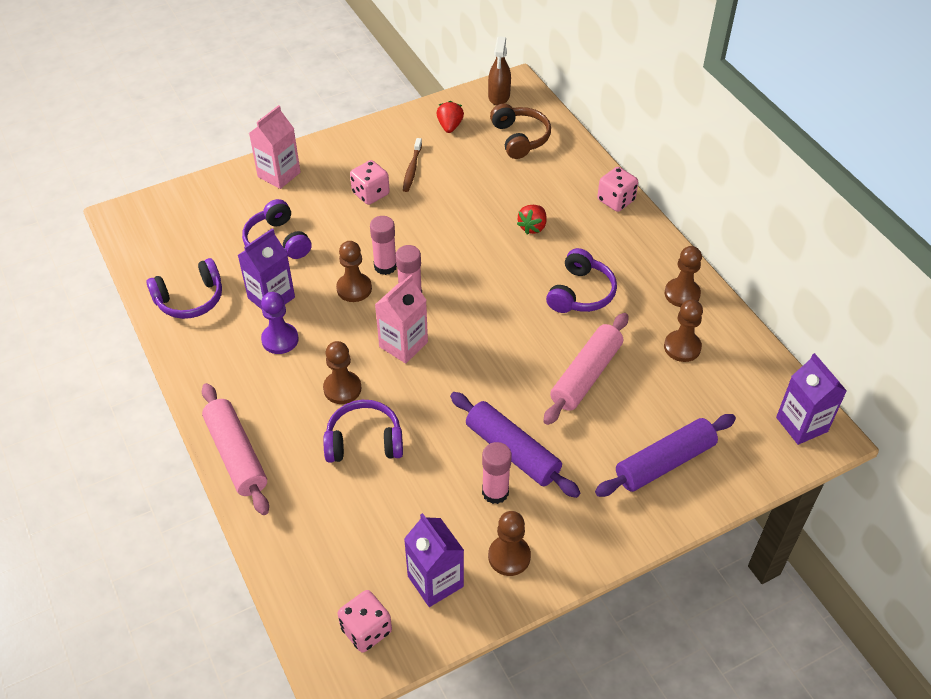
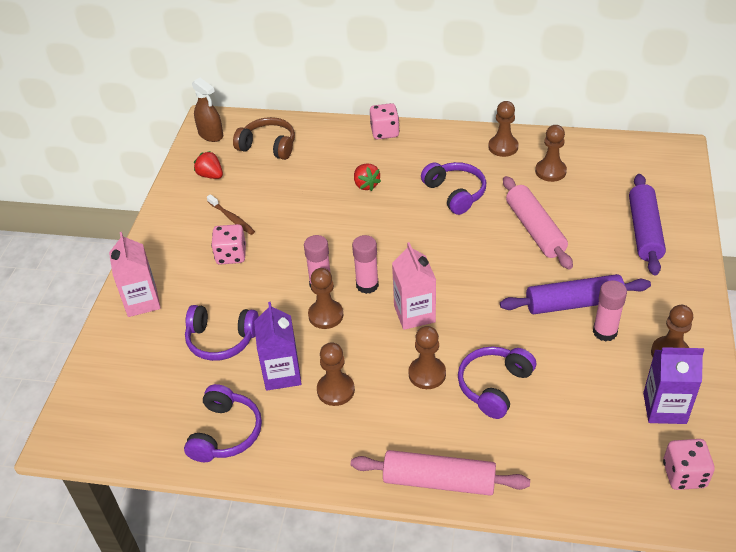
camera: 50 degrees left, 5 degrees down
purple pawn [261,292,299,354] -> brown pawn [317,342,355,406]
purple carton [776,353,847,445] -> none

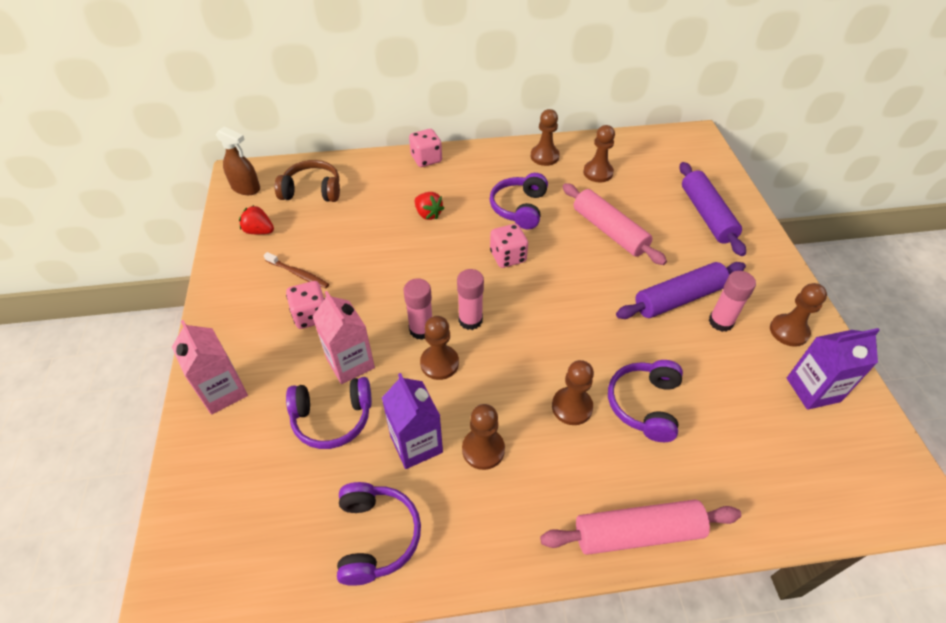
camera: 20 degrees left, 5 degrees up
pink carton [392,242,436,330] -> pink carton moved to [313,291,375,384]
purple headphones [421,162,486,215] -> purple headphones turned 120 degrees counterclockwise [490,173,548,230]
pink dice [663,439,715,490] -> pink dice moved to [490,224,528,268]

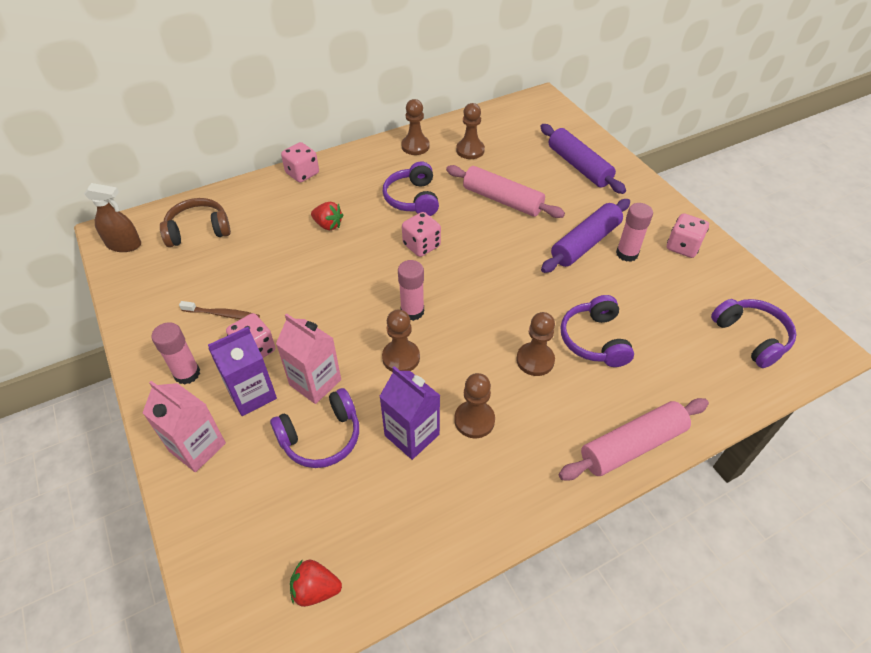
camera: 20 degrees left, 0 degrees up
red strawberry [239,205,274,234] -> red strawberry moved to [290,559,342,607]
purple headphones [337,482,421,586] -> purple headphones moved to [711,299,796,368]
pink glue stick [403,278,432,340] -> pink glue stick moved to [152,322,200,385]
brown pawn [770,283,827,347] -> pink dice [667,213,709,258]
purple carton [787,328,880,410] -> purple carton moved to [208,327,277,416]

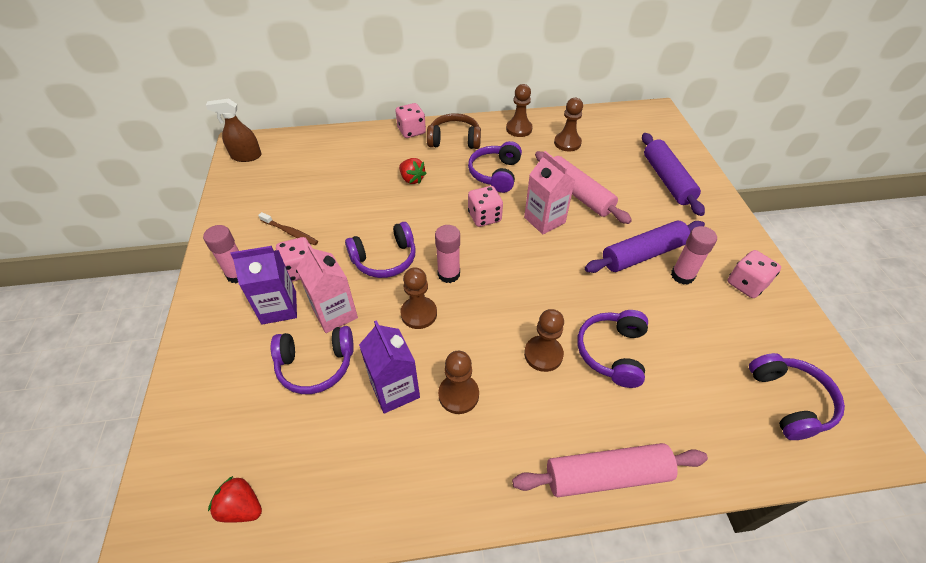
camera: 20 degrees right, 0 degrees up
brown spray bottle [84,183,141,252] -> brown spray bottle turned 150 degrees clockwise [206,99,261,162]
pink carton [143,381,226,472] -> pink carton moved to [524,151,575,235]
brown headphones [160,198,231,247] -> brown headphones moved to [427,113,481,149]
none -> purple headphones [345,222,416,278]

